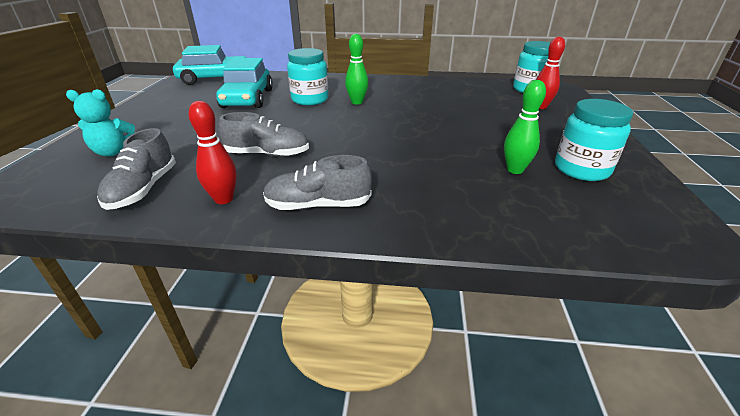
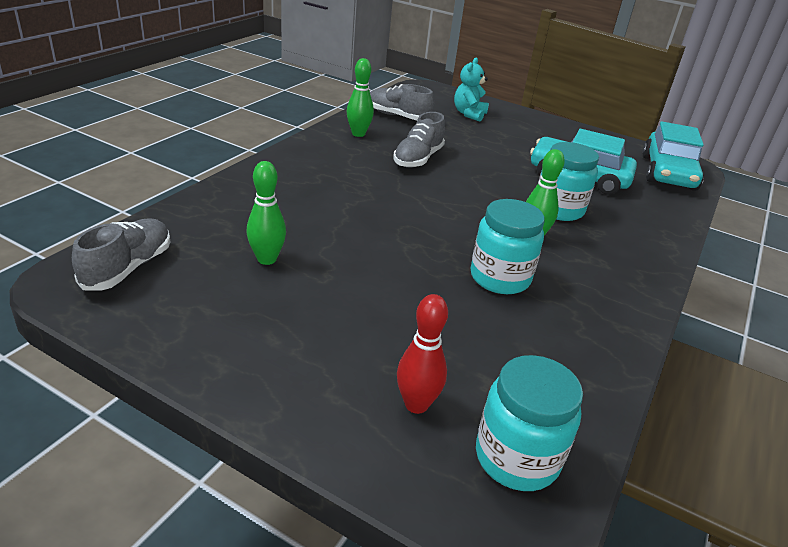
camera: 110 degrees right, 0 degrees up
red bowling pin [189,101,237,204] -> green bowling pin [347,58,374,137]
grey shoe [263,155,372,210] -> grey shoe moved to [72,219,170,290]
turquoise jar [555,99,633,181] -> turquoise jar moved to [471,199,545,294]

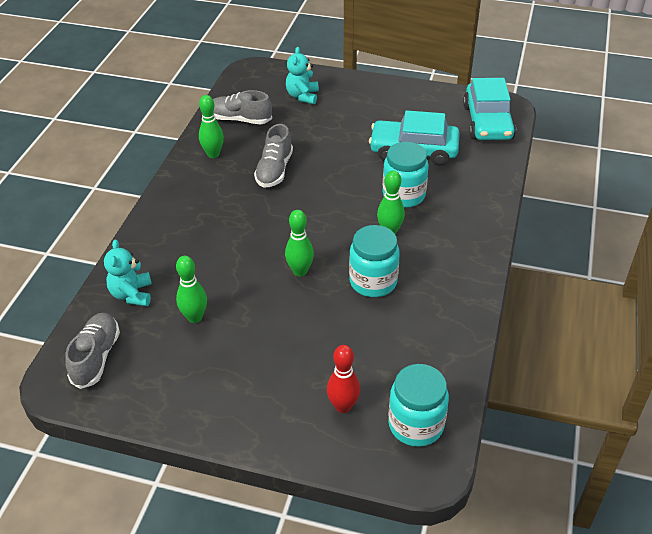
camera: 10 degrees left, 10 degrees up
none -> turquoise teddy bear [104,239,152,306]
none -> green bowling pin [285,210,314,276]

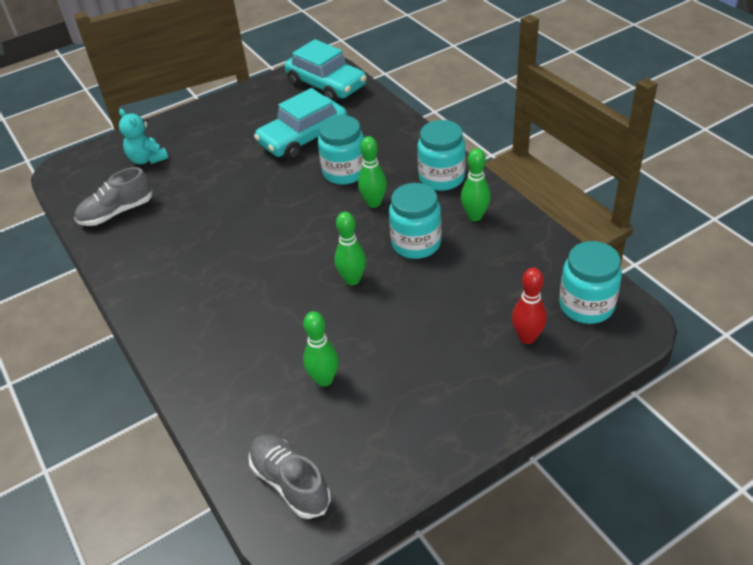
camera: 45 degrees left, 0 degrees up
turquoise teddy bear [104,239,152,306] -> none
green bowling pin [199,95,224,158] -> green bowling pin moved to [461,148,491,221]
grey shoe [254,124,293,188] -> none
none -> turquoise jar [418,120,466,191]

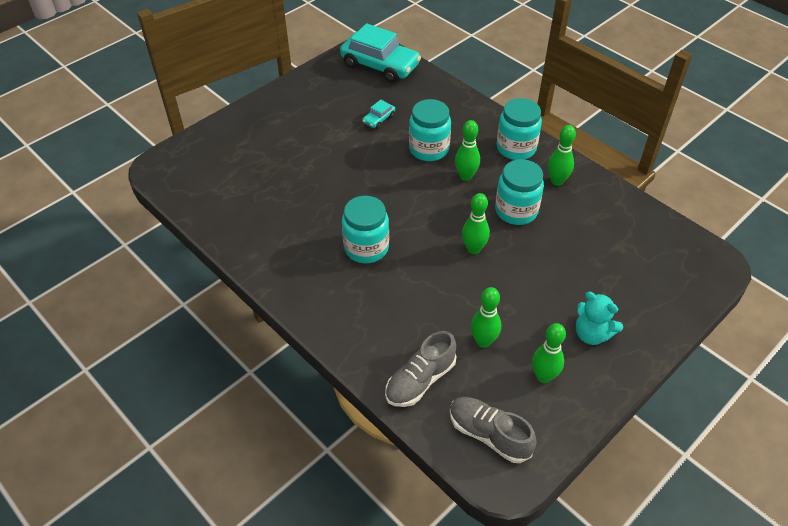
camera: 15 degrees left, 5 degrees up
grey shoe [74,167,152,226] -> grey shoe moved to [385,331,457,407]
turquoise teddy bear [119,109,168,164] -> turquoise teddy bear moved to [576,292,623,345]
turquoise car [254,88,347,160] -> turquoise car [362,100,395,129], size x0.43
red bowling pin [512,268,547,344] -> none
turquoise jar [559,241,622,324] -> turquoise jar moved to [342,196,389,263]
none -> green bowling pin [532,323,566,383]

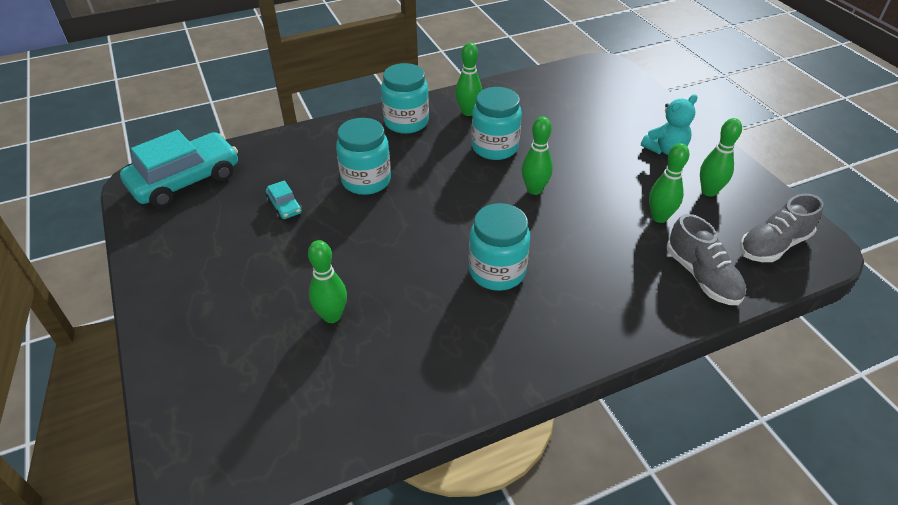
camera: 70 degrees left, 5 degrees down
green bowling pin [455,120,480,181] -> green bowling pin moved to [308,240,347,323]

